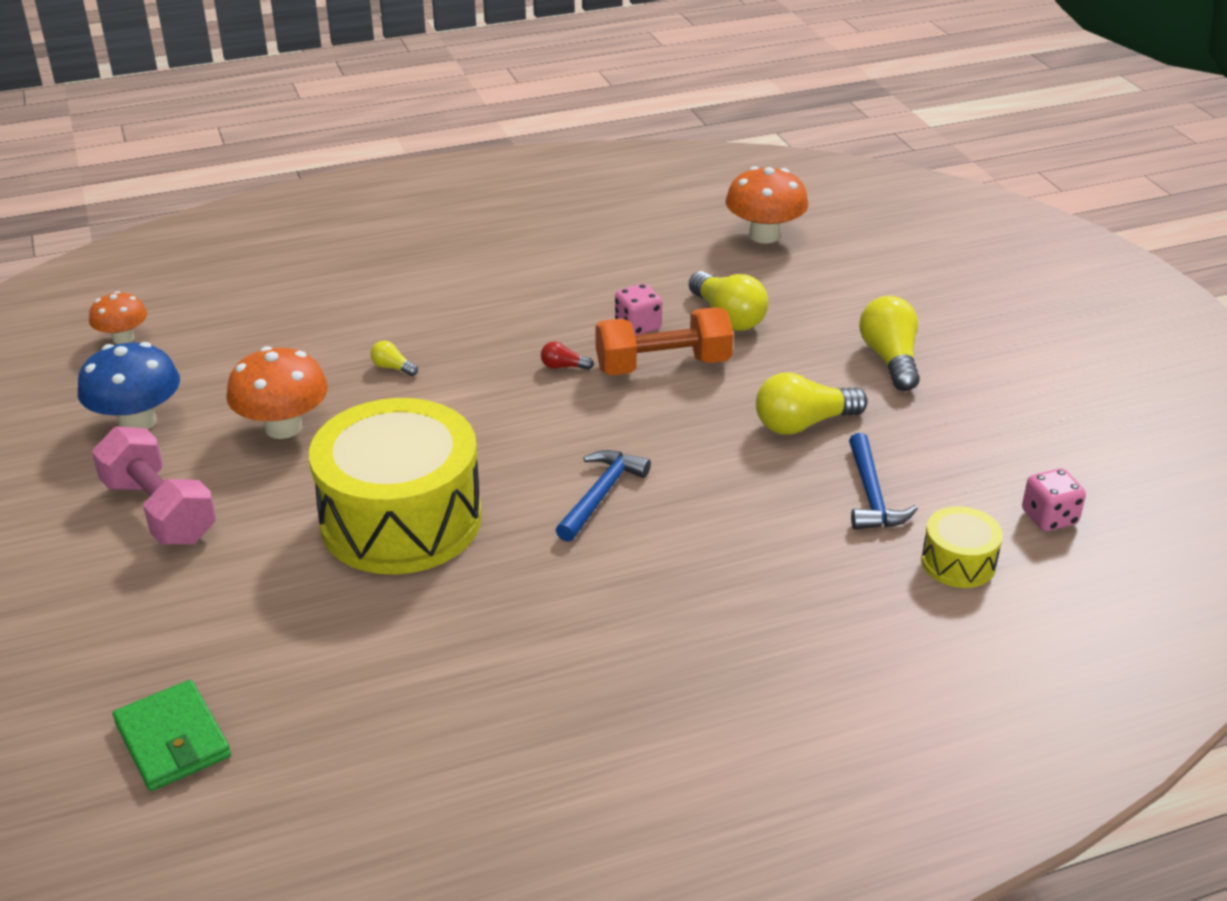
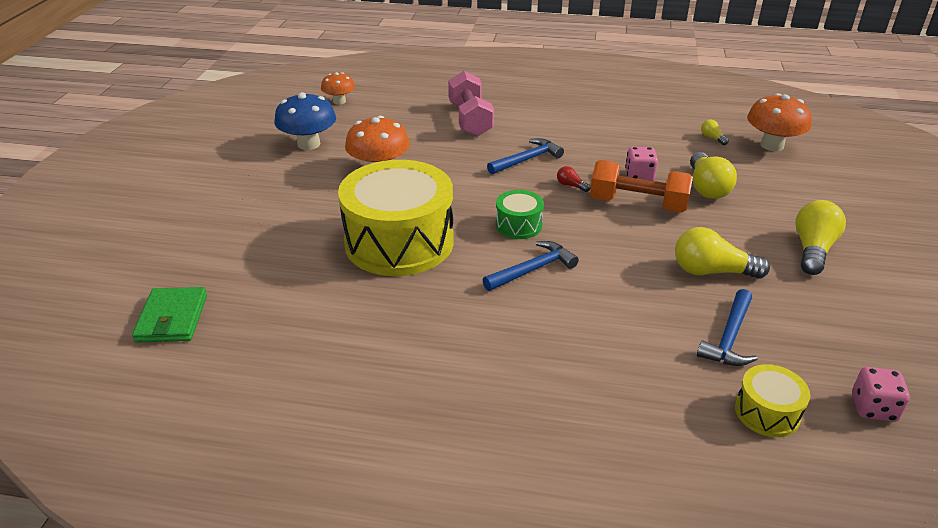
camera: 30 degrees right, 0 degrees up
pink dumbbell [92,426,216,545] -> pink dumbbell moved to [448,71,494,137]
yellow light bulb [371,341,418,376] -> yellow light bulb moved to [701,120,729,145]
none -> blue hammer [487,138,564,174]
none -> green drum [496,190,544,239]

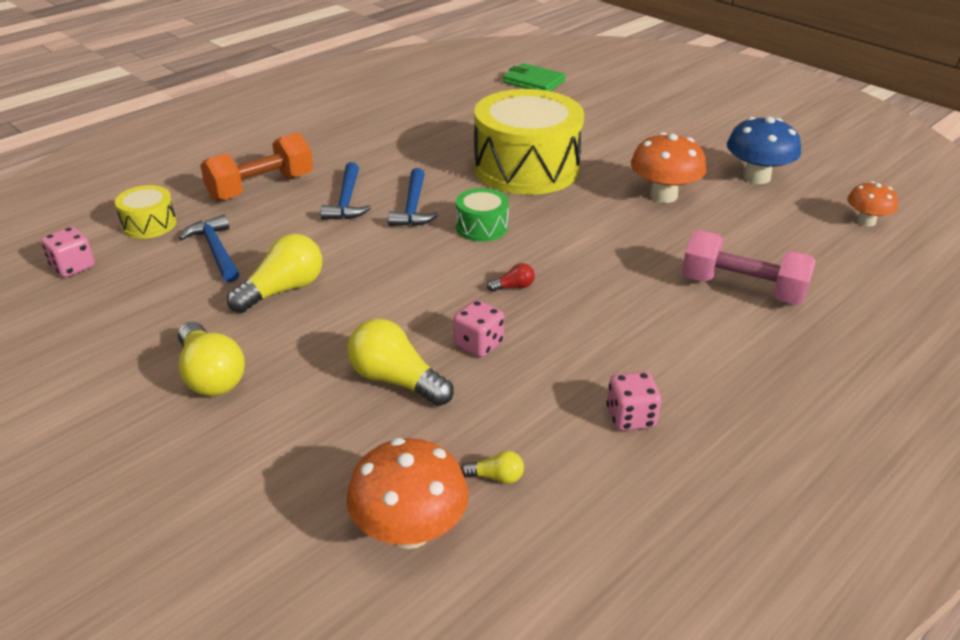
camera: 125 degrees right, 0 degrees up
blue hammer [487,138,564,174] -> blue hammer moved to [320,162,371,220]
orange dumbbell [590,160,693,213] -> orange dumbbell moved to [200,133,313,202]
none -> pink dice [607,372,661,431]

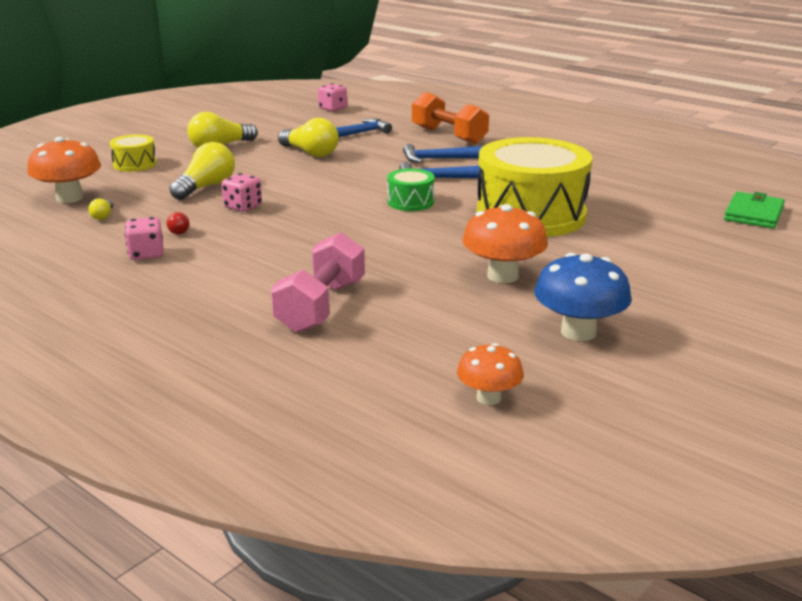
camera: 85 degrees right, 10 degrees down
yellow drum [115,185,176,239] -> yellow drum moved to [110,134,157,172]
red light bulb [487,263,535,292] -> red light bulb moved to [167,212,189,235]

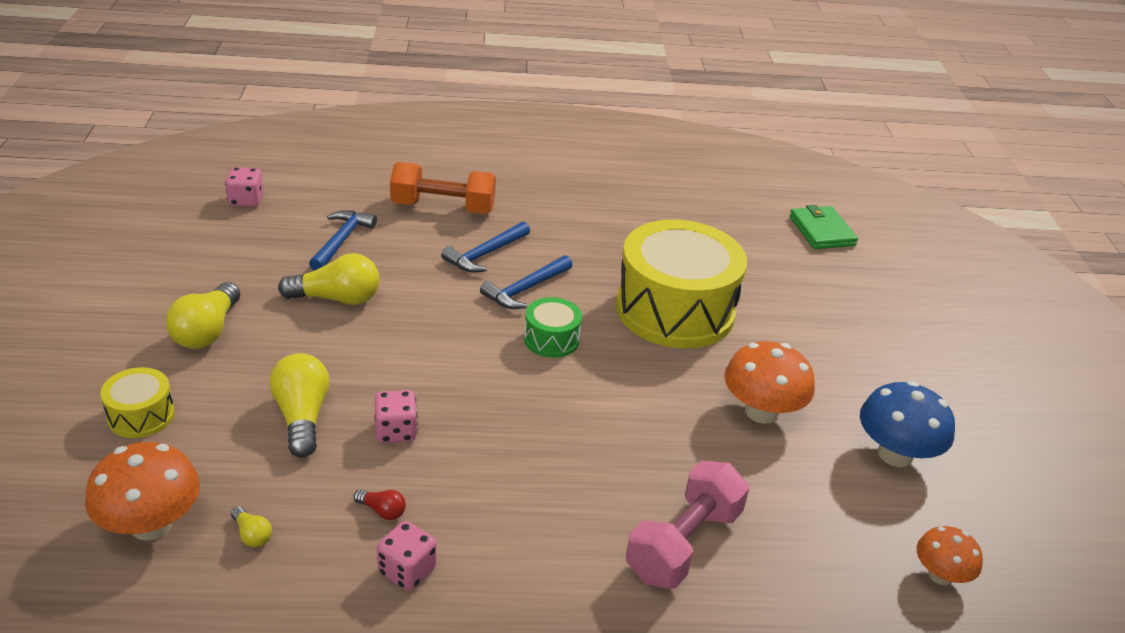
camera: 45 degrees left, 10 degrees up
pink dumbbell [271,232,365,333] -> pink dumbbell turned 60 degrees clockwise [626,461,750,589]

